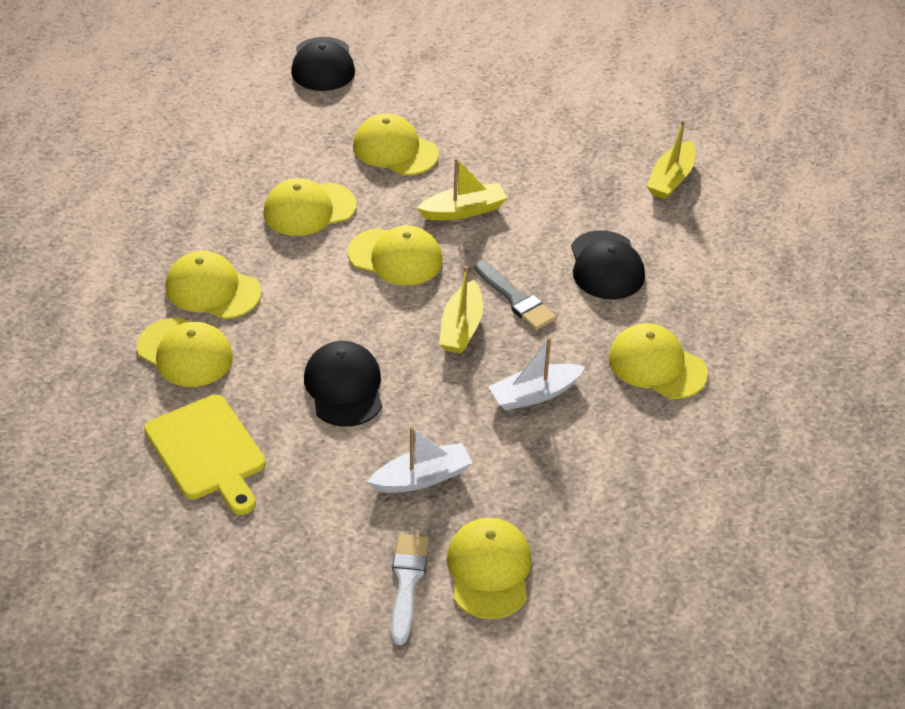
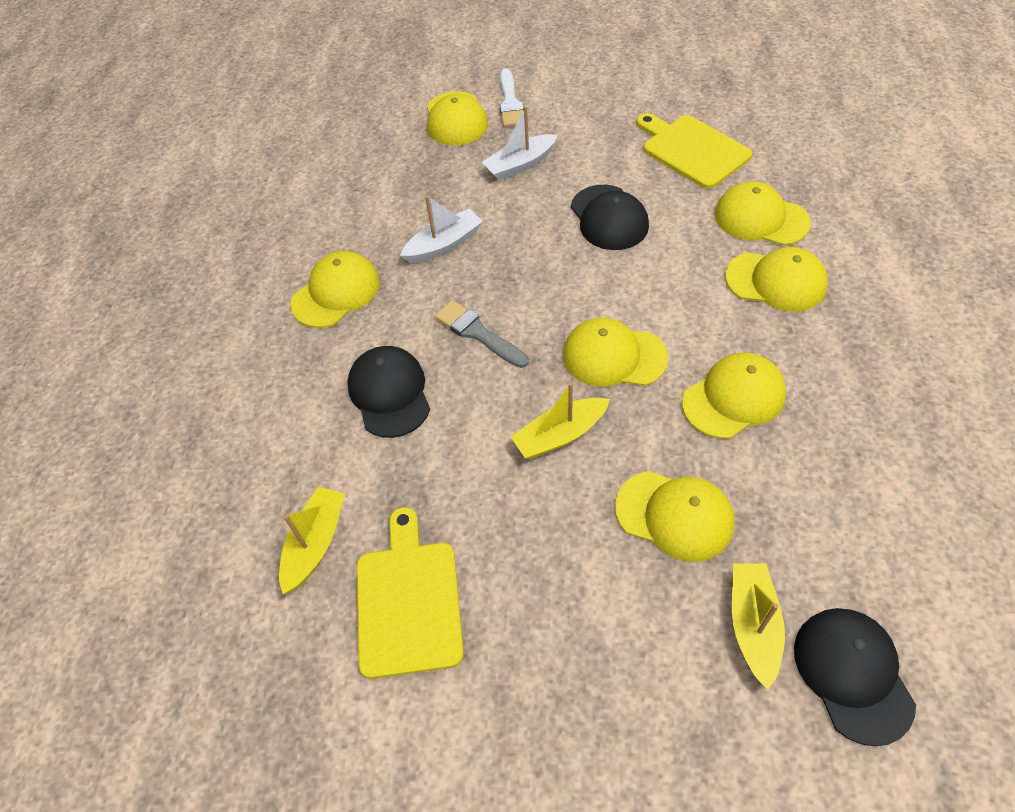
camera: 175 degrees right, 10 degrees up
yellow boat [439,266,483,353] -> yellow boat moved to [732,563,785,689]
yellow cap [608,323,708,399] -> yellow cap turned 75 degrees counterclockwise [290,251,380,328]
none -> yellow cutting board [356,507,464,679]

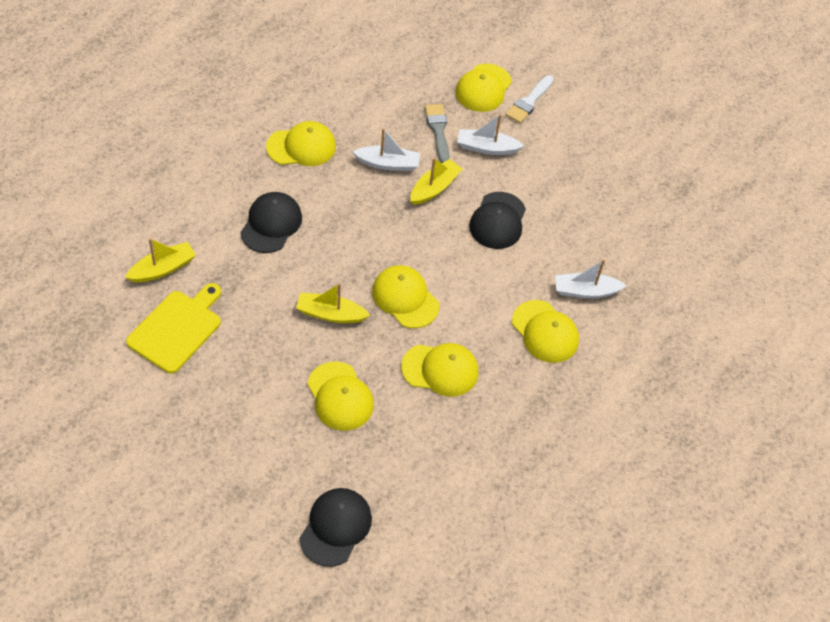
camera: 30 degrees right, 0 degrees up
grey brush [435,300,529,368] -> grey brush moved to [425,104,450,163]
yellow cutting board [636,113,752,189] -> none
yellow cap [715,181,811,246] -> white boat [555,259,627,298]
yellow boat [732,563,785,689] -> yellow boat moved to [410,158,463,205]

